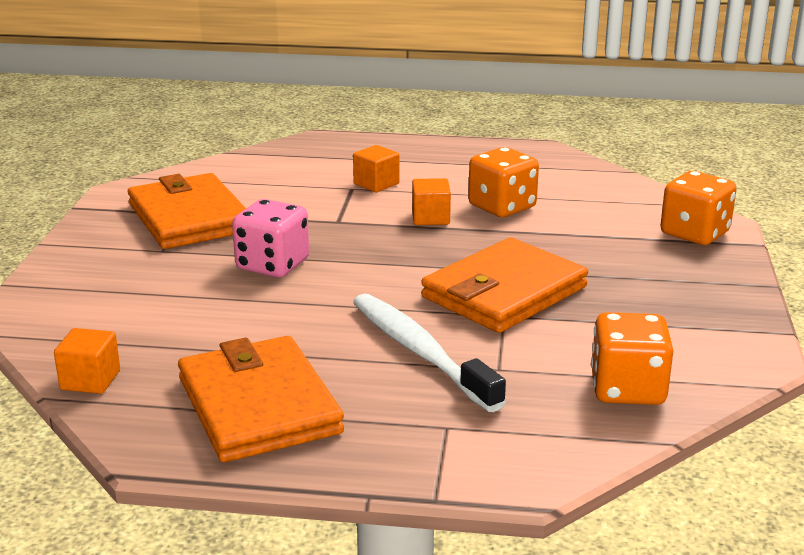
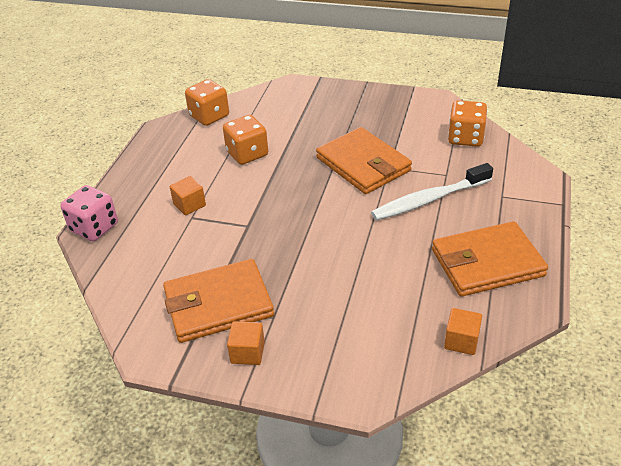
camera: 80 degrees left, 15 degrees up
pink dice [232,199,309,278] -> pink dice moved to [60,185,118,241]
orange cube [412,178,451,225] -> orange cube moved to [227,321,265,365]
orange dice [660,171,736,245] -> orange dice moved to [185,79,229,126]

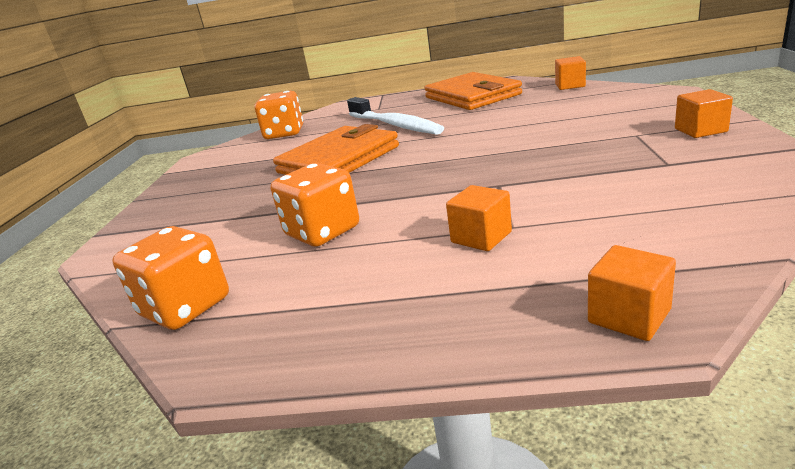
camera: 100 degrees left, 15 degrees down
pink dice [60,185,118,241] -> orange cube [588,245,676,341]
orange wallet [163,259,274,343] -> none

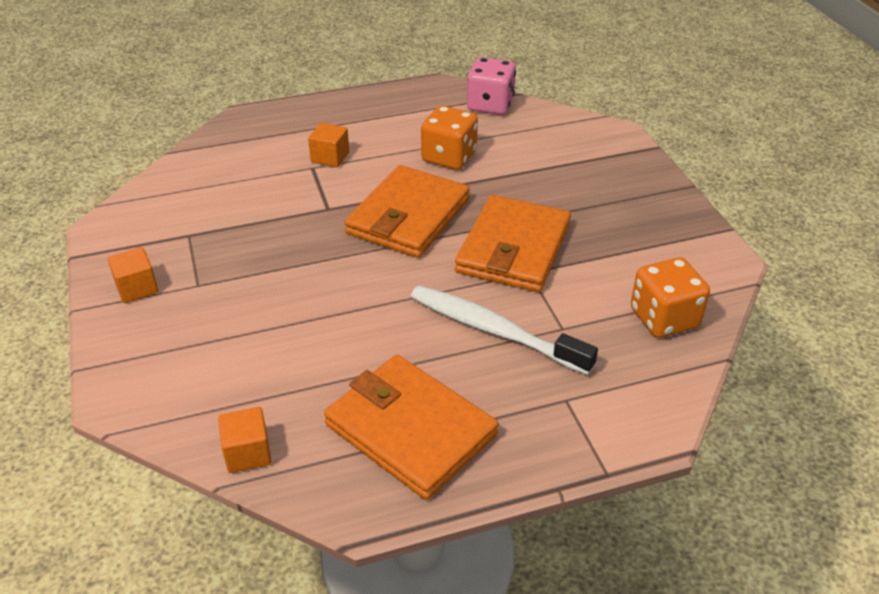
camera: 155 degrees right, 15 degrees up
orange dice [112,226,229,330] -> pink dice [467,57,516,115]
orange cube [588,245,676,341] -> none
none -> orange wallet [345,165,470,258]

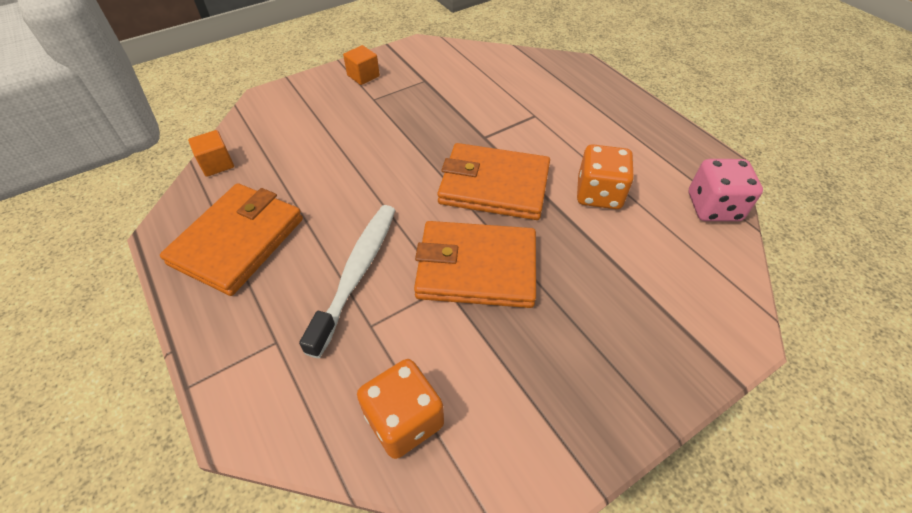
camera: 75 degrees right, 10 degrees up
orange cube [308,123,349,168] -> none

